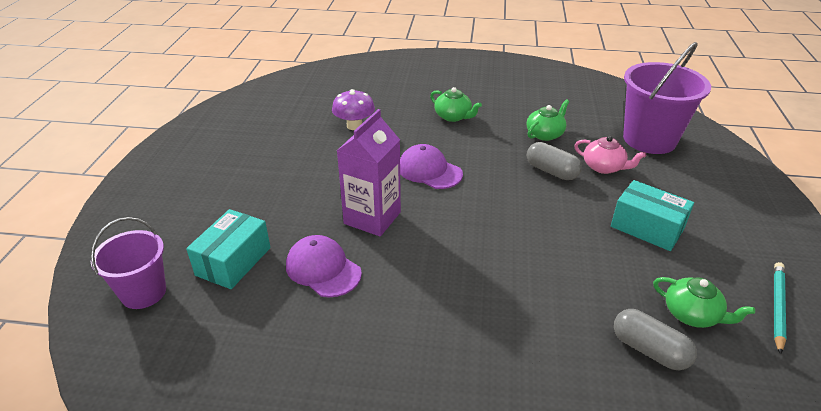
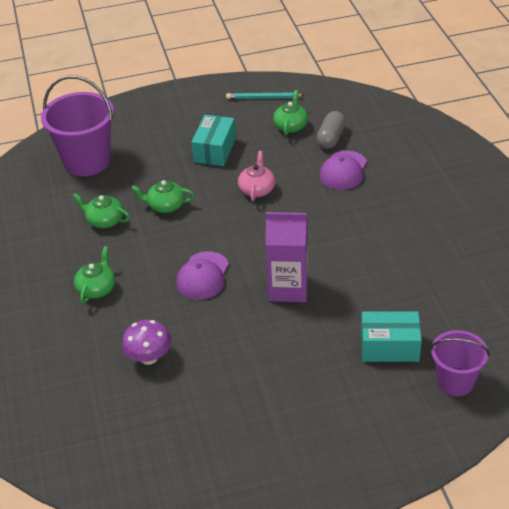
camera: 110 degrees left, 5 degrees up
purple cap [286,235,362,297] -> purple cap moved to [319,150,367,190]
grey capsule [527,142,582,180] -> green teapot [131,180,195,213]
pink teapot [574,136,646,174] -> pink teapot moved to [238,151,275,201]

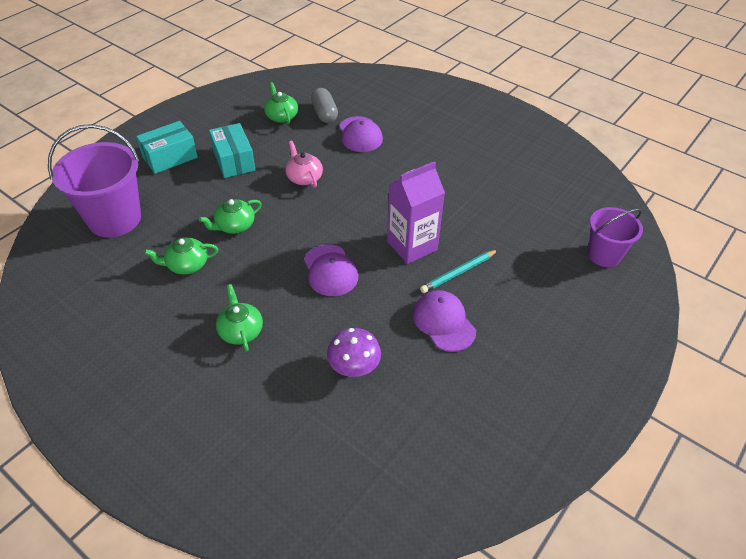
camera: 40 degrees left, 5 degrees up
turquoise pencil [226,92,304,99] -> turquoise pencil moved to [420,250,498,293]
turquoise box [361,311,422,362] -> turquoise box moved to [136,121,198,174]
none -> purple cap [413,290,476,352]

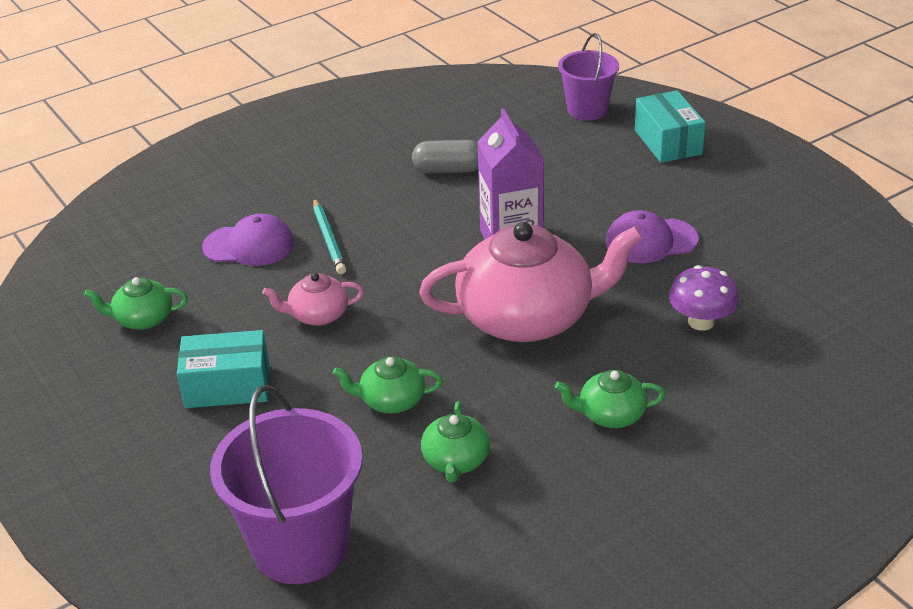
camera: 70 degrees left, 10 degrees down
turquoise box [136,121,198,174] -> turquoise box moved to [635,90,706,163]
green teapot [199,199,262,234] -> green teapot turned 105 degrees clockwise [333,356,443,414]
purple cap [304,244,358,296] -> pink teapot [419,222,643,342]
grey capsule [311,88,338,123] -> grey capsule moved to [412,140,478,173]
turquoise pencil [420,250,498,293] -> turquoise pencil moved to [313,198,346,274]

